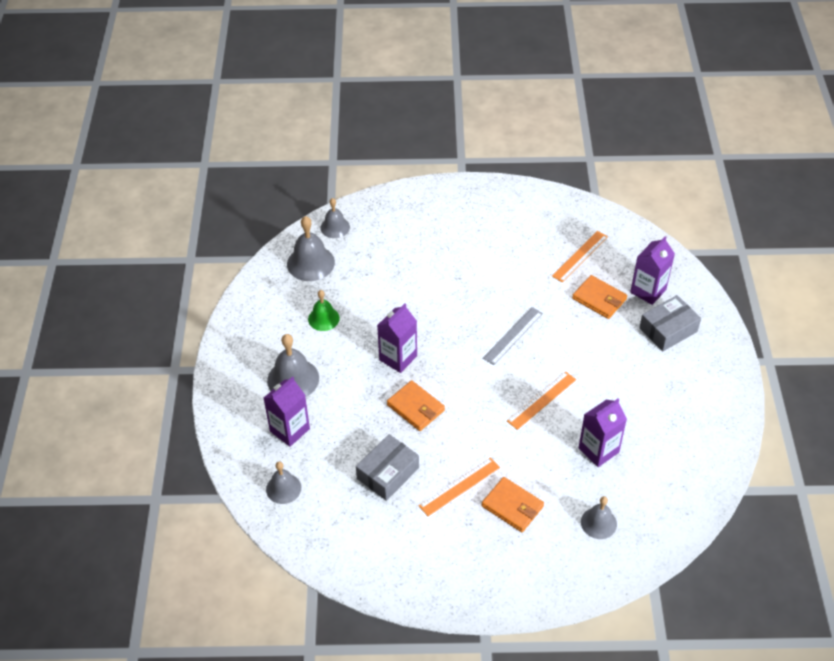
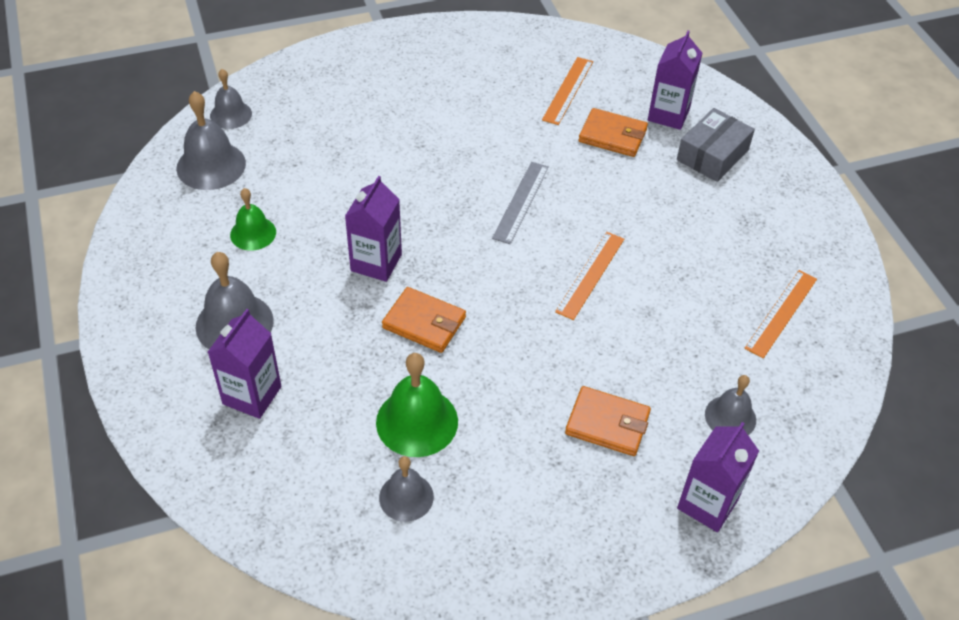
camera: 20 degrees left, 0 degrees up
grey bell [266,461,301,504] -> grey bell moved to [379,456,434,522]
grey box [356,434,419,501] -> green bell [376,353,458,457]
orange ruler [419,457,500,516] -> orange ruler moved to [744,270,817,358]
purple carton [579,398,627,467] -> purple carton moved to [677,422,759,532]

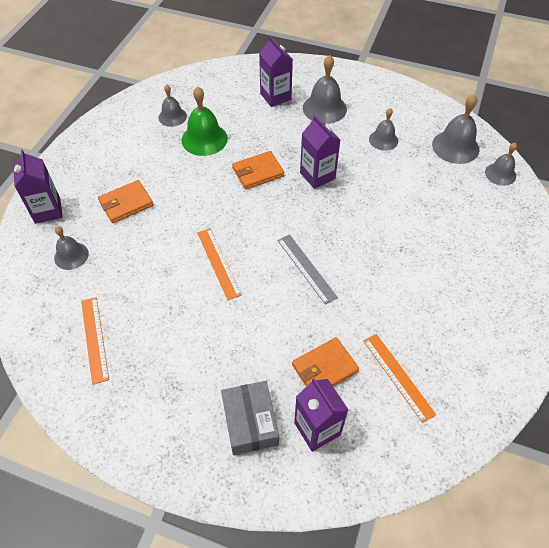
camera: 130 degrees right, 5 degrees up
green bell [230,188,276,251] -> grey bell [369,108,398,151]

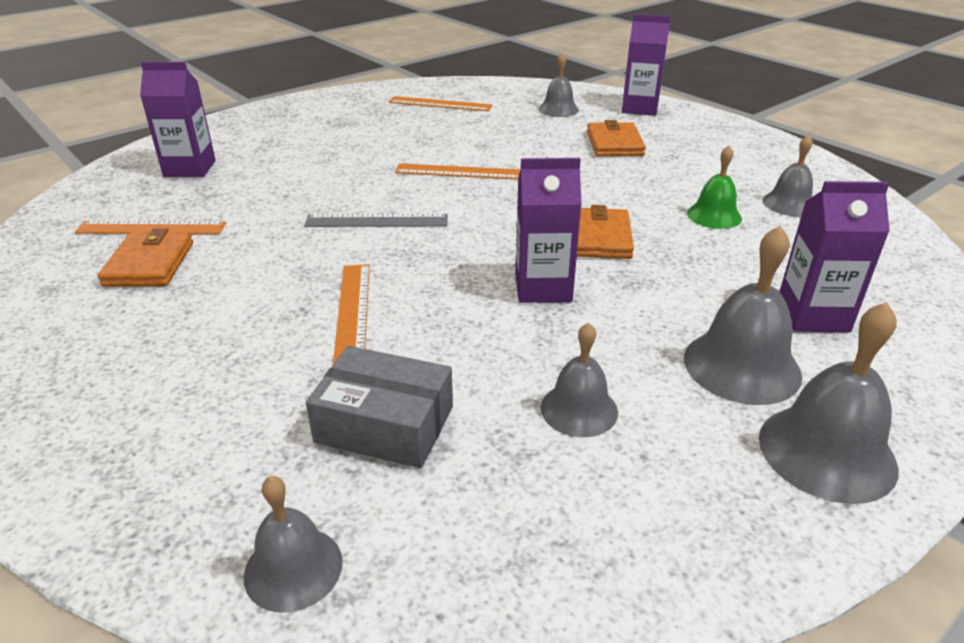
camera: 120 degrees right, 20 degrees down
green bell [181,86,228,156] -> green bell [687,145,742,229], size x0.63
grey box [221,381,279,455] -> grey box moved to [306,346,453,468]
orange wallet [292,337,359,387] -> orange wallet moved to [98,228,193,287]
grey bell [432,94,479,164] -> grey bell moved to [759,302,899,504]
none -> orange ruler [333,264,370,364]

